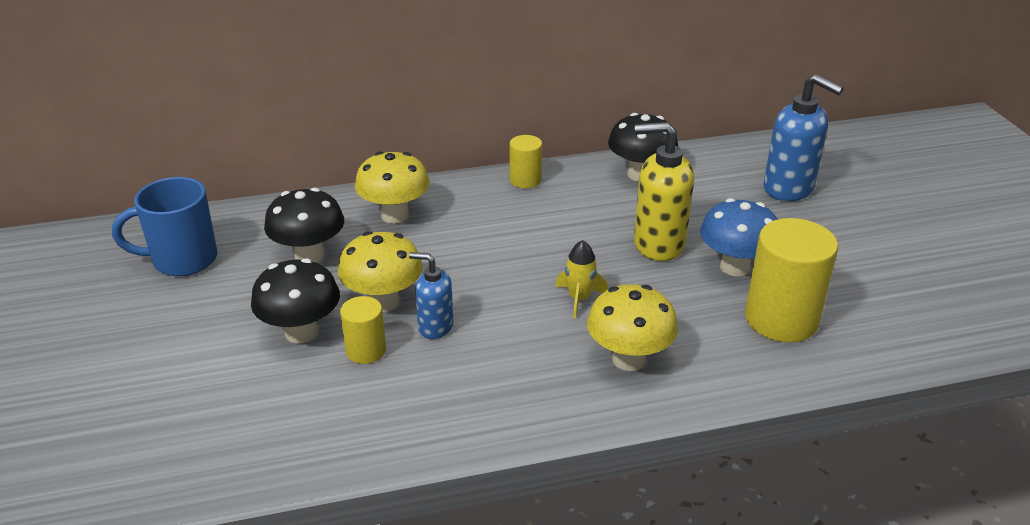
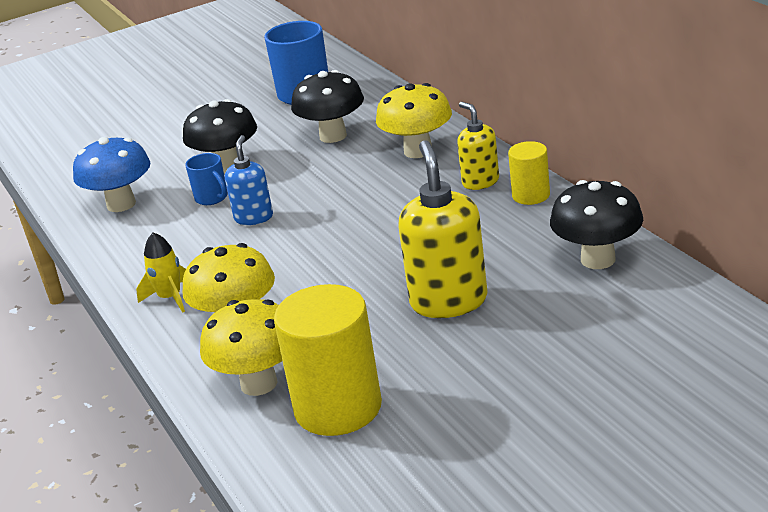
camera: 80 degrees right, 5 degrees down
yellow mushroom [338,231,423,312] -> yellow mushroom moved to [200,299,282,396]
yellow cylinder [340,296,386,364] -> blue mug [185,153,228,205]
yellow rocket [556,240,608,319] -> yellow rocket moved to [136,232,186,313]
blue mushroom [700,198,778,277] -> blue mushroom moved to [73,137,150,212]
blue soap dispenser [764,74,844,201] -> none
none -> yellow soap dispenser [457,102,499,190]

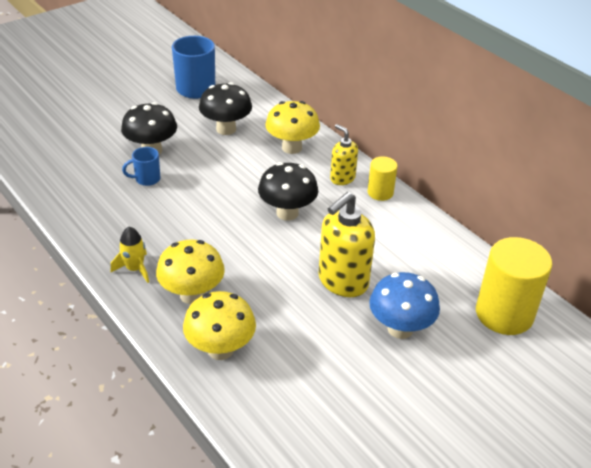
camera: 15 degrees left, 10 degrees up
blue mushroom [73,137,150,212] -> blue mushroom moved to [369,272,440,339]
blue mug [185,153,228,205] -> blue mug turned 120 degrees clockwise [122,147,161,186]
blue soap dispenser [225,135,273,225] -> none
yellow cylinder [274,284,382,436] -> yellow cylinder moved to [476,237,552,335]
yellow soap dispenser [399,140,488,318] -> yellow soap dispenser turned 120 degrees counterclockwise [319,192,375,297]
black mushroom [550,180,643,269] -> black mushroom moved to [258,162,318,221]

